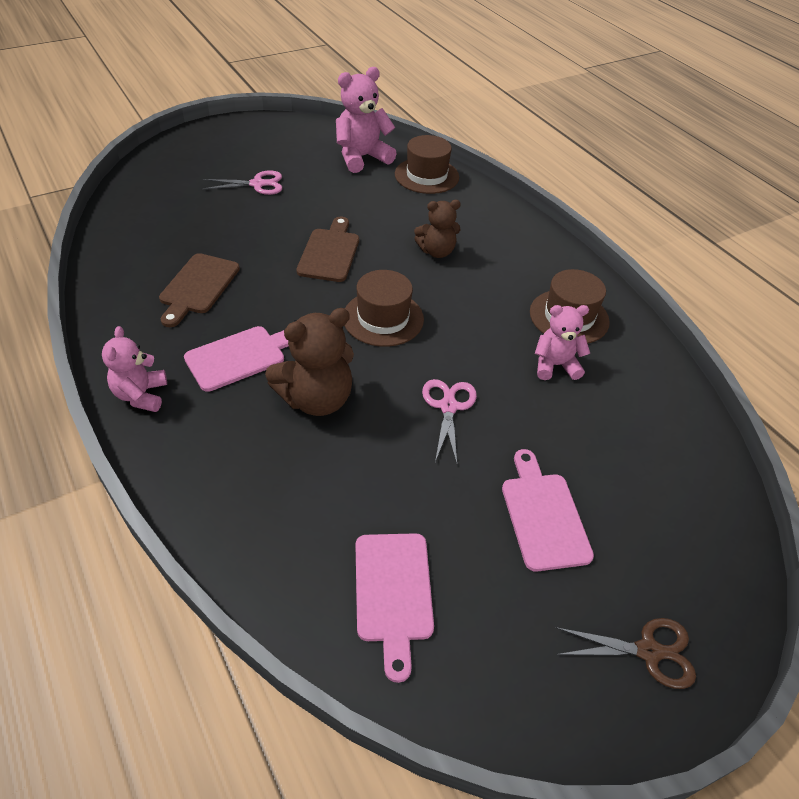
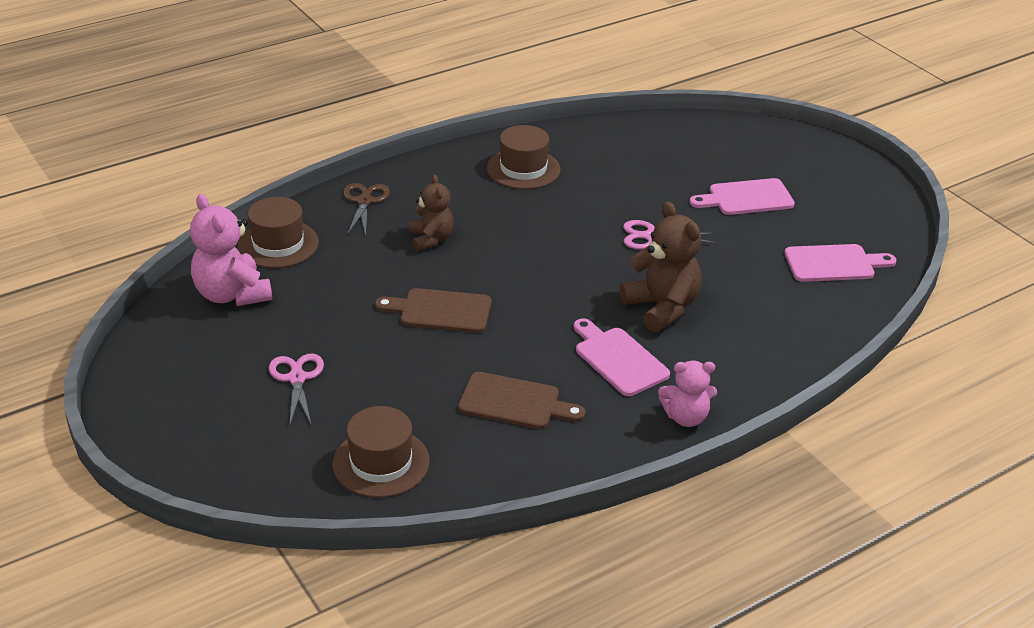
camera: 90 degrees left, 10 degrees down
brown hat [345,270,424,347] -> brown hat moved to [333,406,430,498]
pink teddy bear [535,305,590,380] -> none
brown scissors [555,618,696,689] -> brown scissors moved to [343,183,390,236]

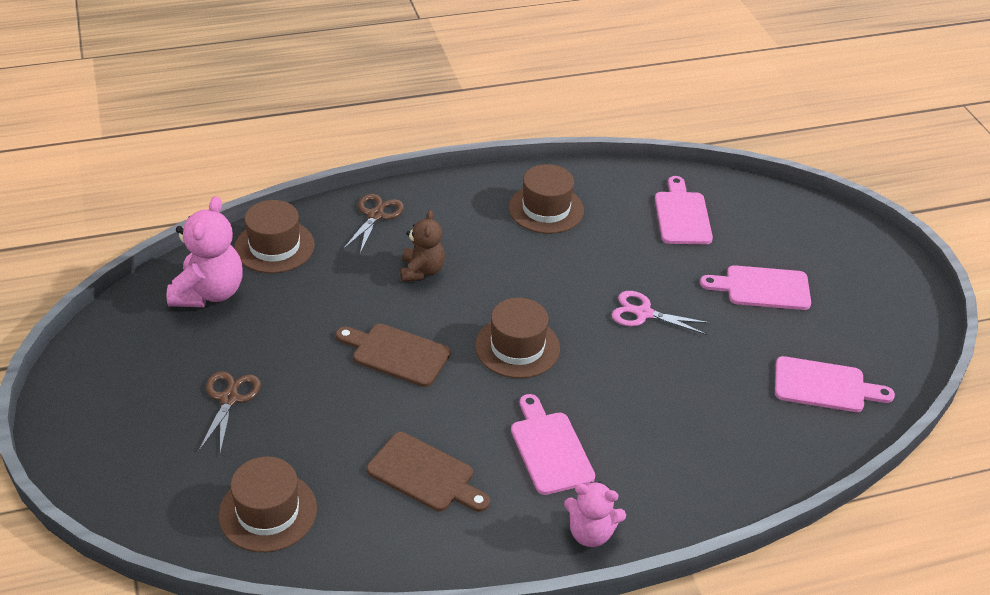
camera: 15 degrees right, 5 degrees up
pink teddy bear [190,194,272,306] -> pink teddy bear turned 150 degrees counterclockwise [167,196,243,307]
pink scissors [269,353,324,426] -> brown scissors [199,371,261,453]
brown teddy bear [619,201,702,332] -> none
none -> brown hat [475,298,560,378]
none -> pink cutting board [655,176,713,244]

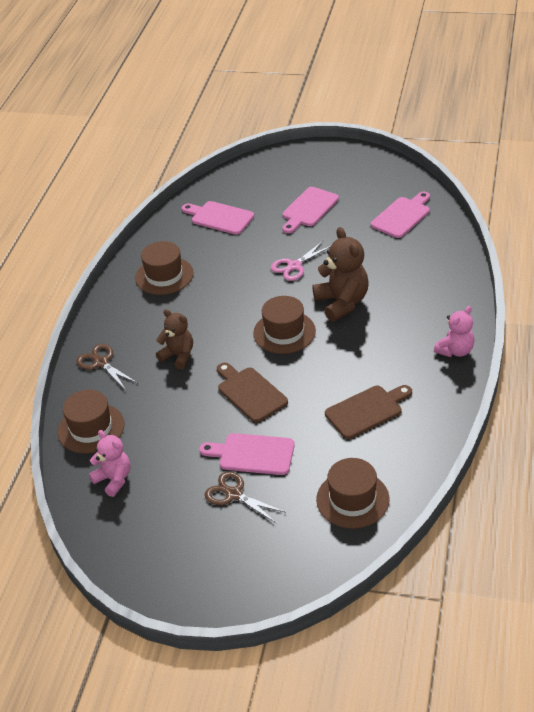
camera: 55 degrees left, 0 degrees up
pink teddy bear [167,196,243,307] -> pink teddy bear [89,430,130,497], size x0.64
brown cutting board [336,324,451,387] -> brown cutting board turned 90 degrees clockwise [217,363,288,423]
pink cutting board [511,394,595,495] -> pink cutting board moved to [199,433,295,475]
none -> brown teddy bear [312,227,369,322]

